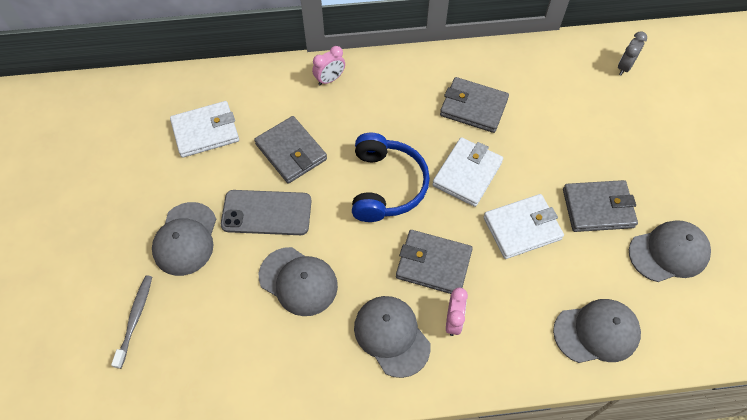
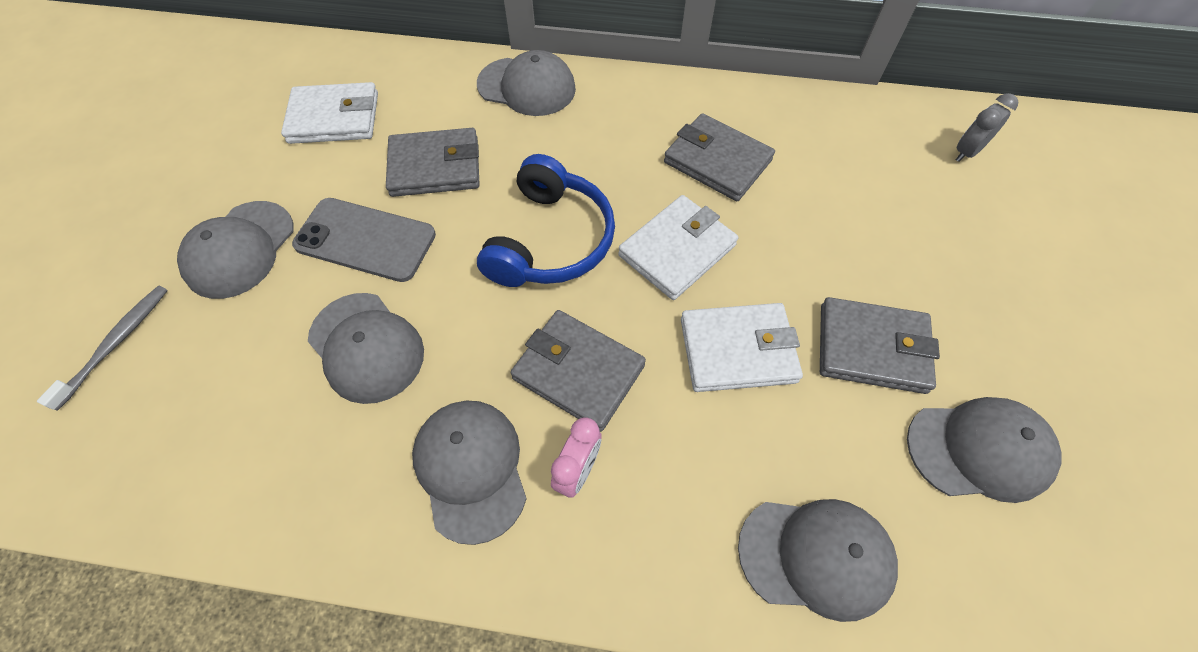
camera: 15 degrees right, 0 degrees up
grey wallet [254,116,327,184] -> grey wallet turned 75 degrees counterclockwise [386,128,480,197]
pink clock [312,46,345,86] -> grey cap [477,50,576,116]

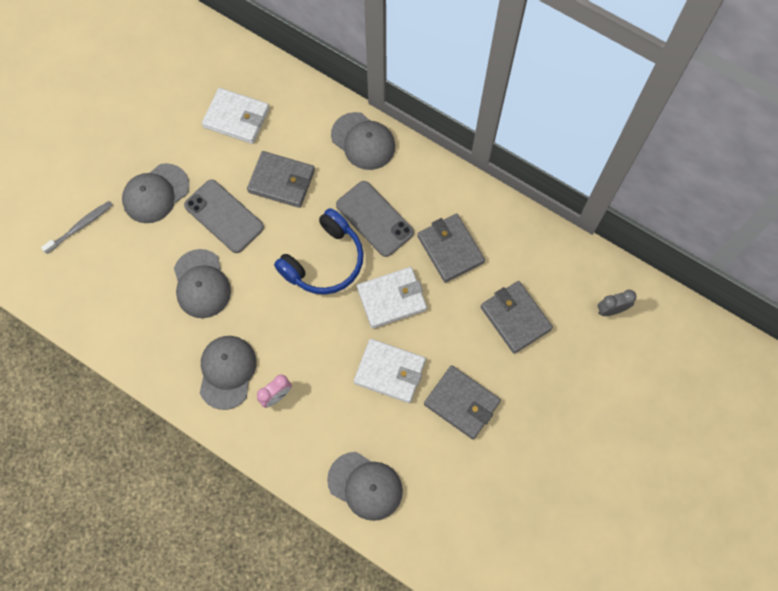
camera: 25 degrees right, 10 degrees up
grey wallet [511,310,646,432] -> grey wallet moved to [481,281,553,354]
grey cap [907,397,1062,503] -> none
none -> grey phone [336,181,414,257]

